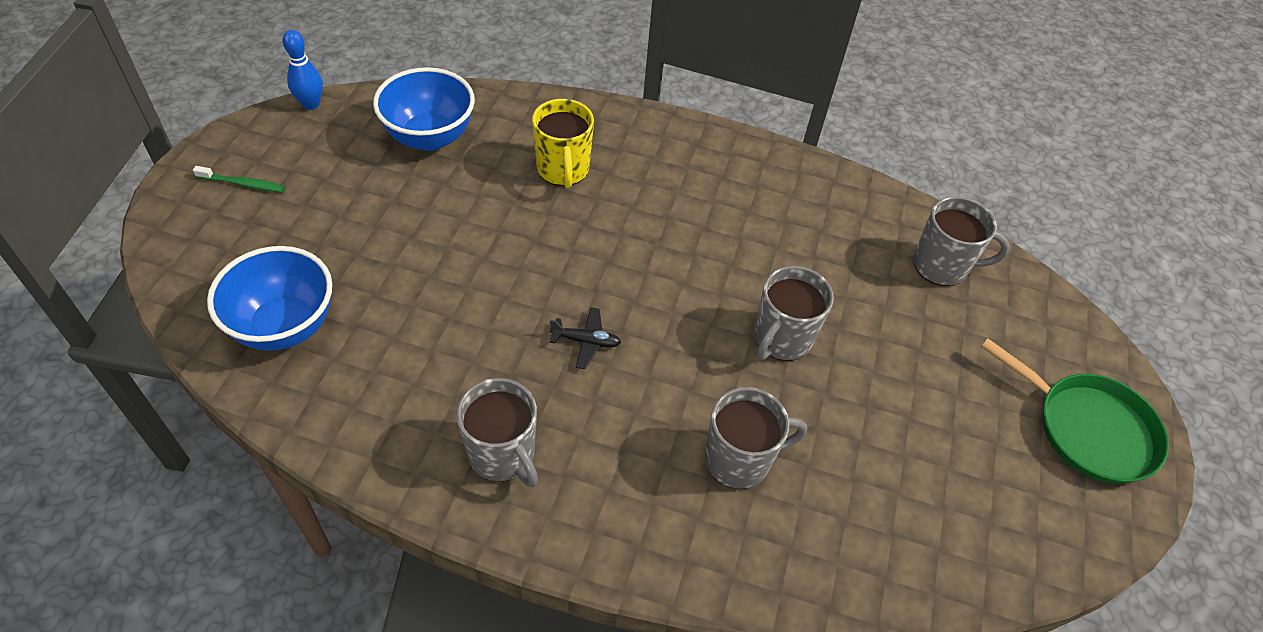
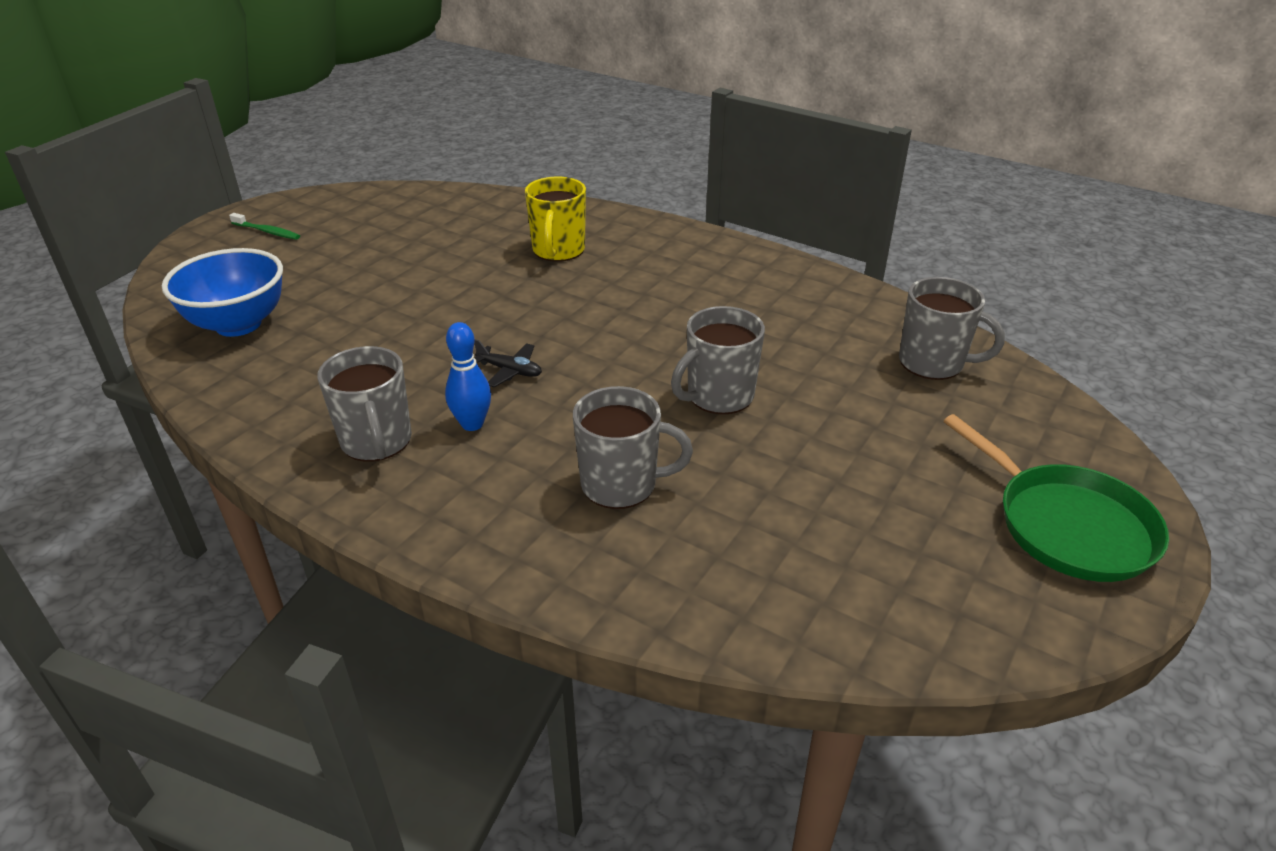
camera: 20 degrees right, 15 degrees down
blue bowling pin [282,30,323,110] -> blue bowling pin moved to [445,322,491,431]
blue bowl [373,67,475,151] -> none

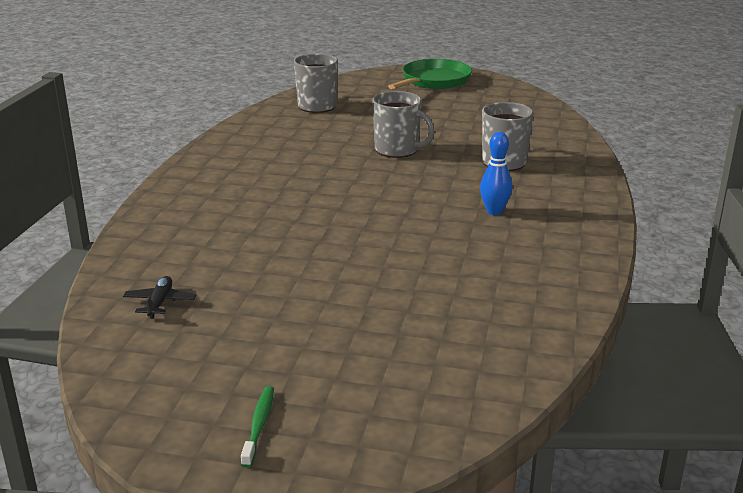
camera: 110 degrees left, 10 degrees down
blue bowl [162,248,283,337] -> none
grey mug [318,346,412,462] -> none
black plane [474,339,542,387] -> black plane moved to [123,276,196,319]
yellow mug [525,177,586,262] -> none

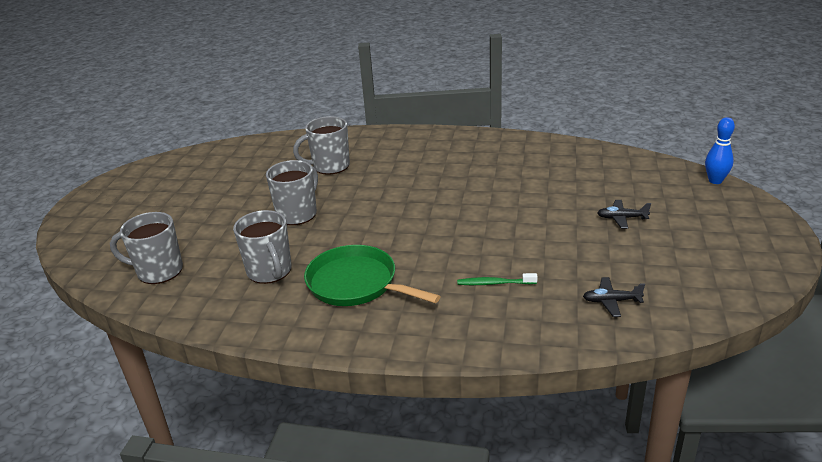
camera: 90 degrees left, 5 degrees up
green toothbrush [241,386,274,468] -> green toothbrush moved to [457,273,538,285]
green pan [388,59,472,89] -> green pan moved to [304,245,441,306]
blue bowling pin [480,132,512,215] -> blue bowling pin moved to [705,117,735,184]
none -> grey mug [233,210,292,284]
none -> black plane [597,200,651,229]

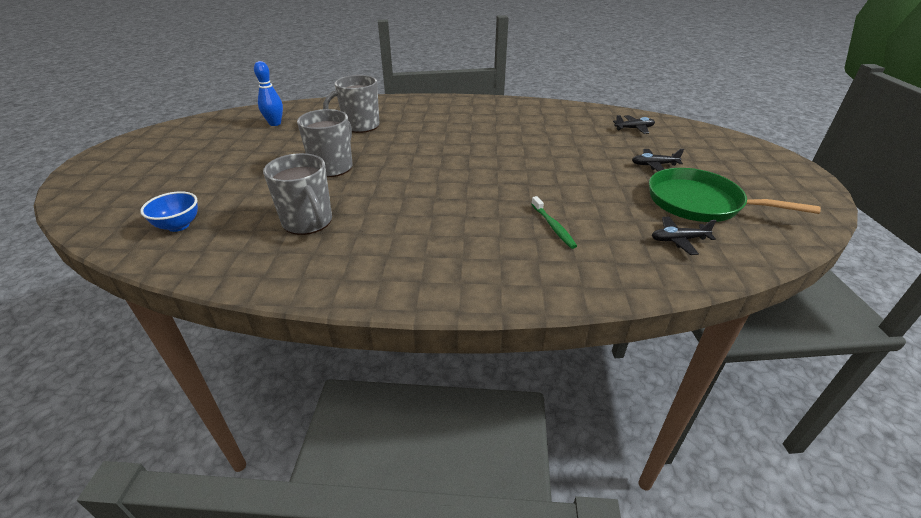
camera: 10 degrees left, 5 degrees up
grey mug [110,212,183,284] -> blue bowl [141,191,198,232]
green pan [304,245,441,306] -> green pan moved to [649,168,821,222]
green toothbrush [457,273,538,285] -> green toothbrush turned 105 degrees counterclockwise [531,196,577,249]
blue bowling pin [705,117,735,184] -> blue bowling pin moved to [254,61,283,126]
none -> black plane [613,115,655,134]

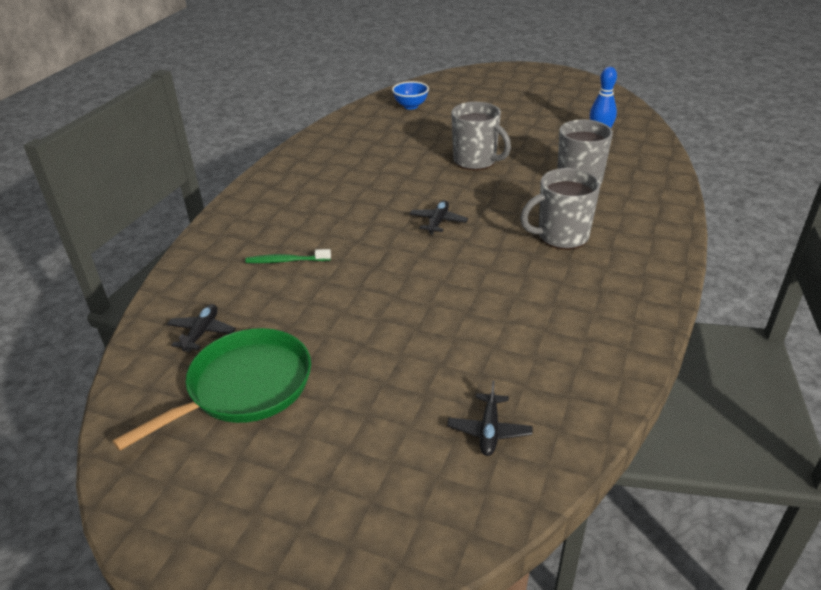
camera: 110 degrees right, 0 degrees up
grey mug [263,153,332,235] -> grey mug moved to [520,168,601,250]
black plane [632,149,684,171] -> black plane moved to [409,200,468,235]

